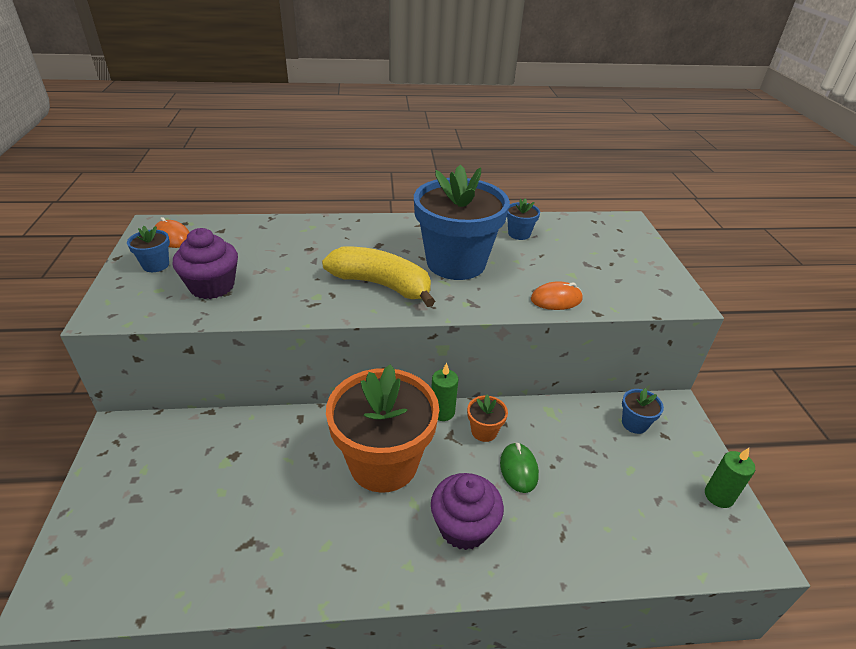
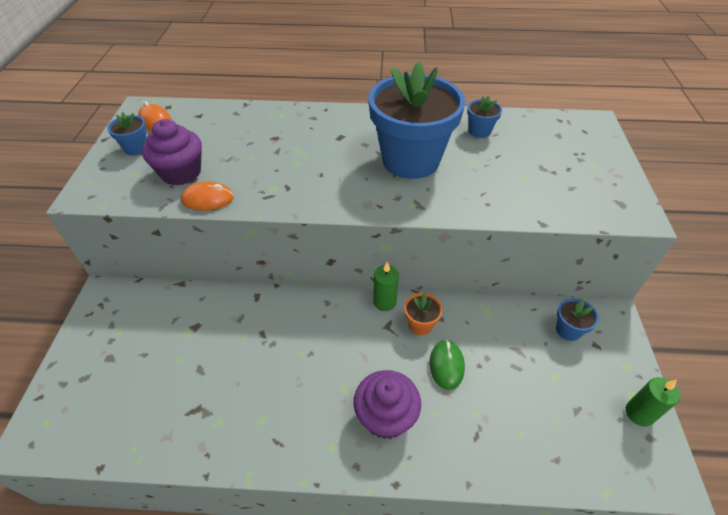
camera: 10 degrees right, 10 degrees up
yellow banana [322,246,435,307] -> none
orange flower pot [326,364,439,493] -> none
orange mouse [531,281,583,310] -> orange mouse moved to [181,181,234,211]

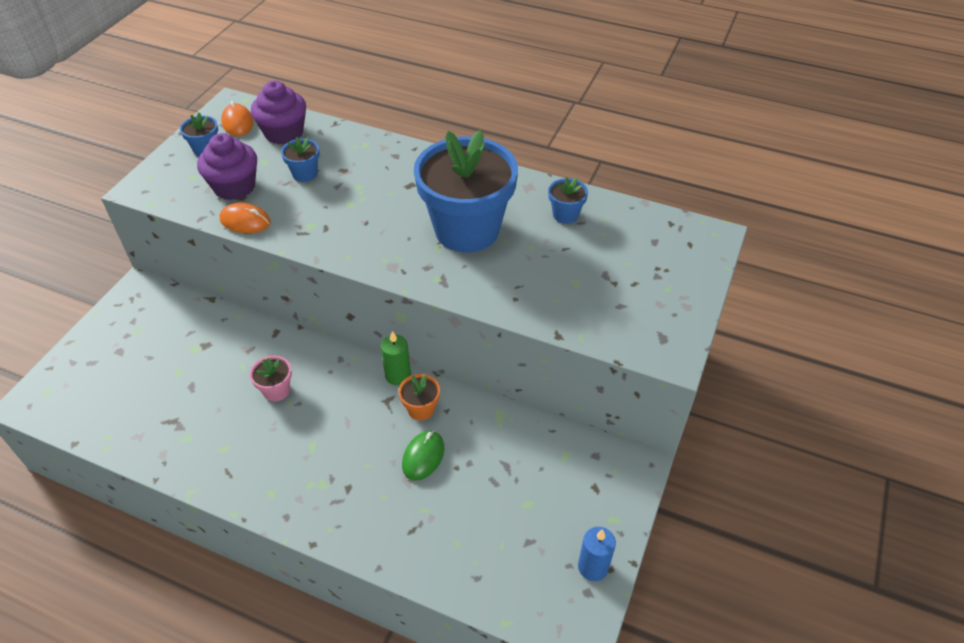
camera: 20 degrees right, 0 degrees up
purple cupcake [353,370,421,439] -> purple cupcake moved to [251,81,306,145]
blue flower pot [556,298,599,341] -> blue flower pot moved to [281,137,320,182]
green candle [626,377,681,427] -> blue candle [578,527,616,581]
none -> pink flower pot [250,356,292,401]

